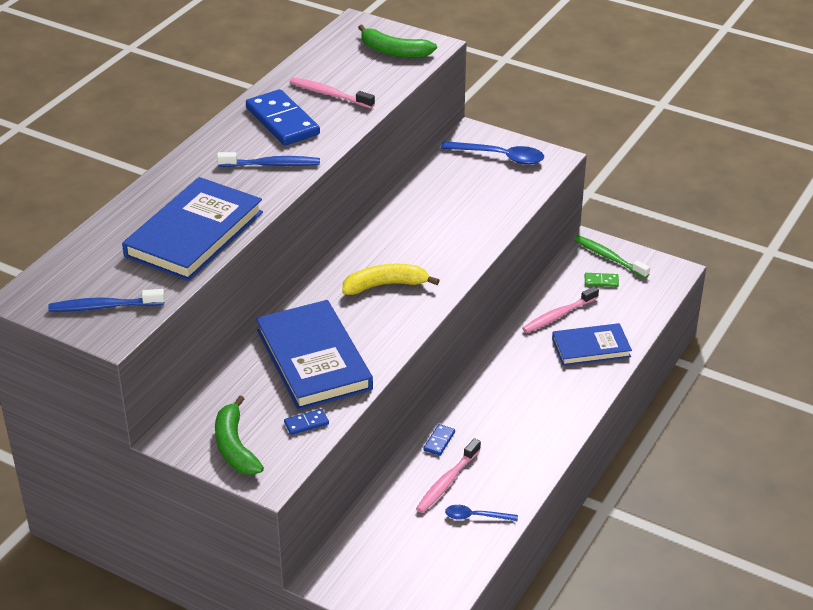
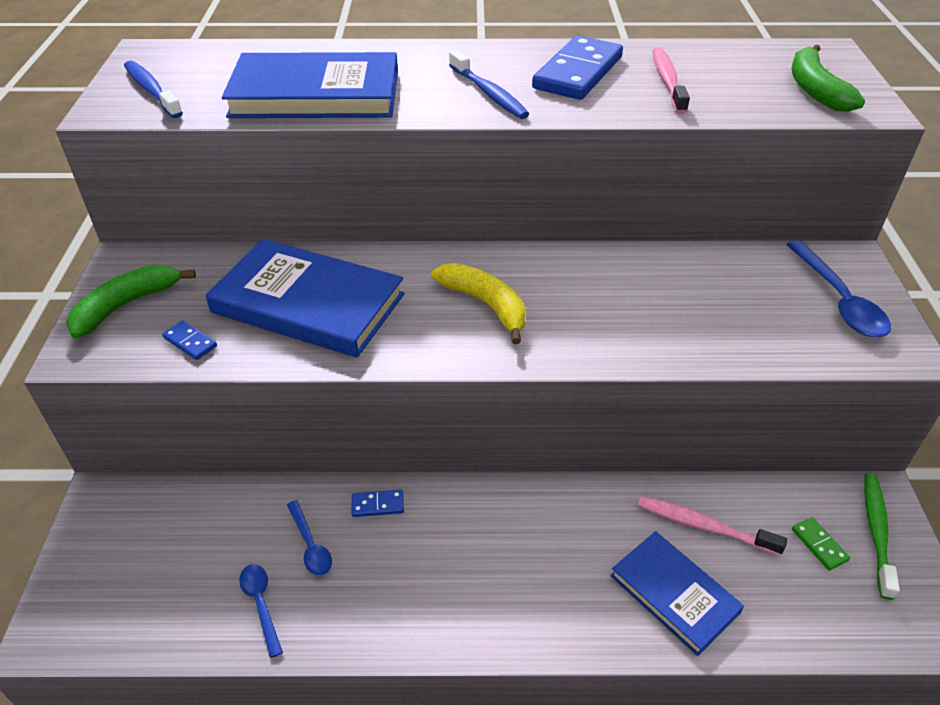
camera: 60 degrees right, 5 degrees up
blue book [256,300,373,410] -> blue book turned 75 degrees clockwise [206,239,404,358]
pink toothbrush [416,438,481,513] -> blue spoon [287,500,332,576]

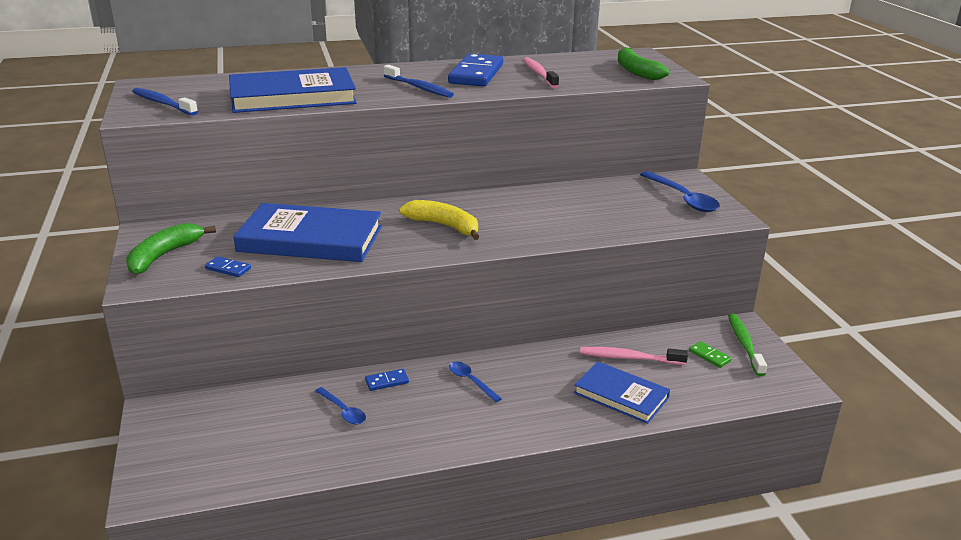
camera: 15 degrees left, 15 degrees down
blue spoon [239,564,283,658] -> blue spoon moved to [449,362,502,403]

